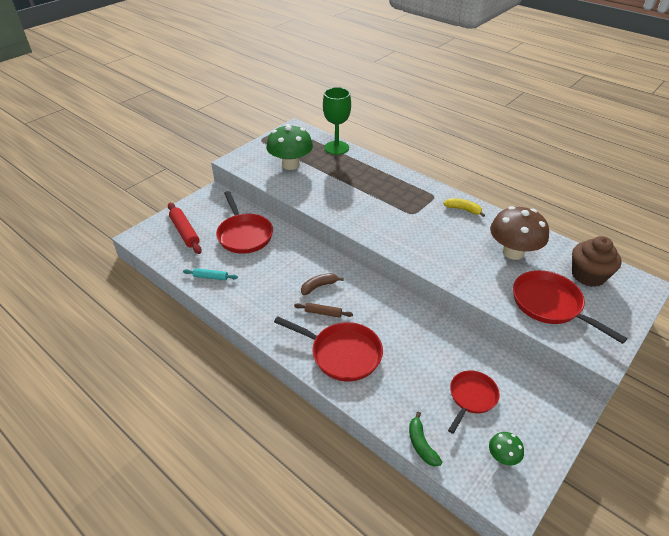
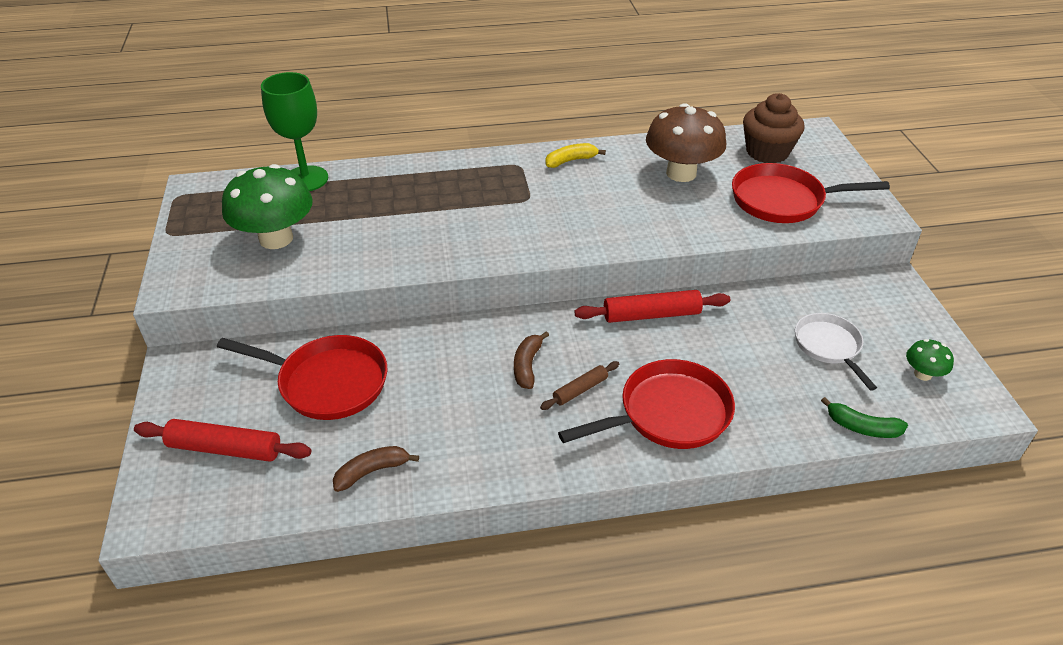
camera: 50 degrees left, 0 degrees up
turquoise rolling pin [183,268,238,280] -> brown banana [333,446,419,492]
red pan [448,370,500,434] -> white pan [795,313,877,391]
none -> red rolling pin [575,290,730,323]

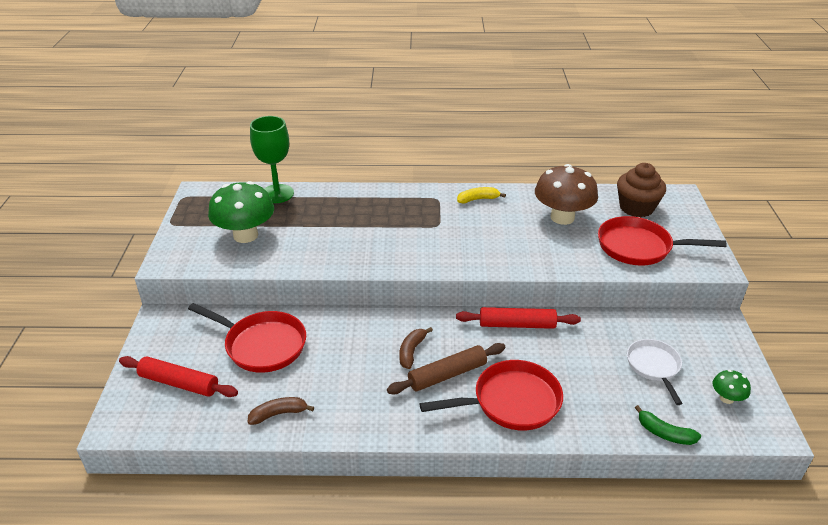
camera: 10 degrees right, 5 degrees down
brown rolling pin [540,361,619,410] -> brown rolling pin [387,343,506,394], size x1.72

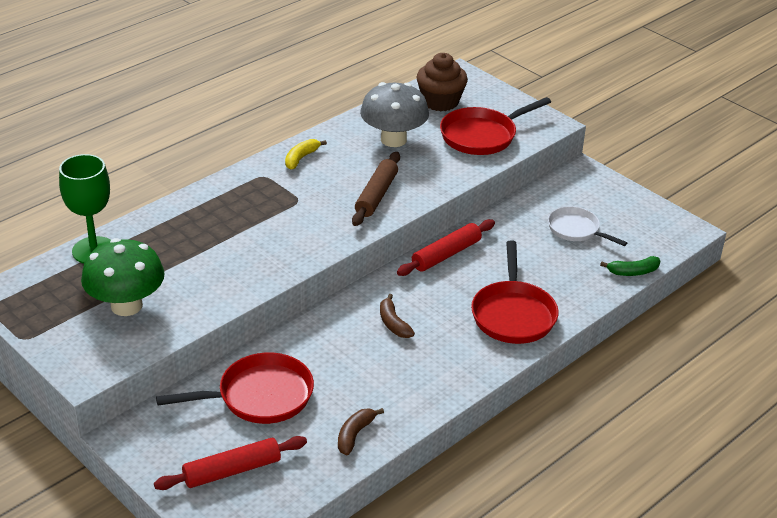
camera: 45 degrees left, 0 degrees up
brown rolling pin [387,343,506,394] -> brown rolling pin moved to [352,152,400,226]
red pan [420,360,563,430] -> red pan turned 150 degrees clockwise [471,240,559,344]
brown mushroom [535,164,598,225] -> grey mushroom [360,82,429,147]
green mushroom [713,370,751,404] -> none

